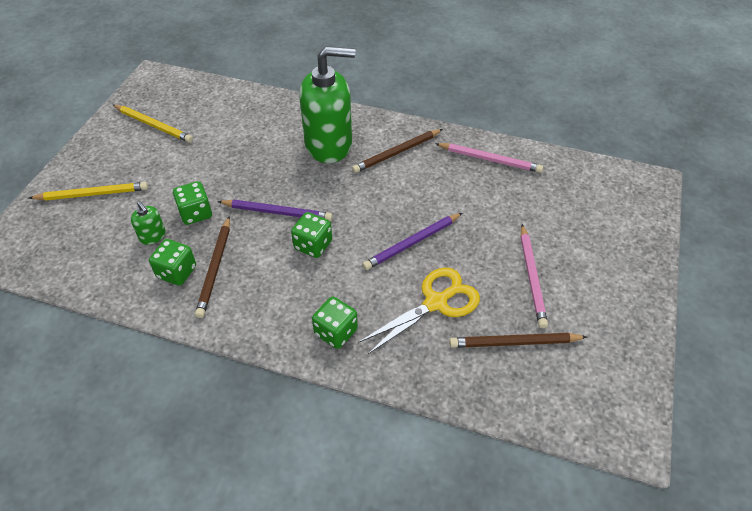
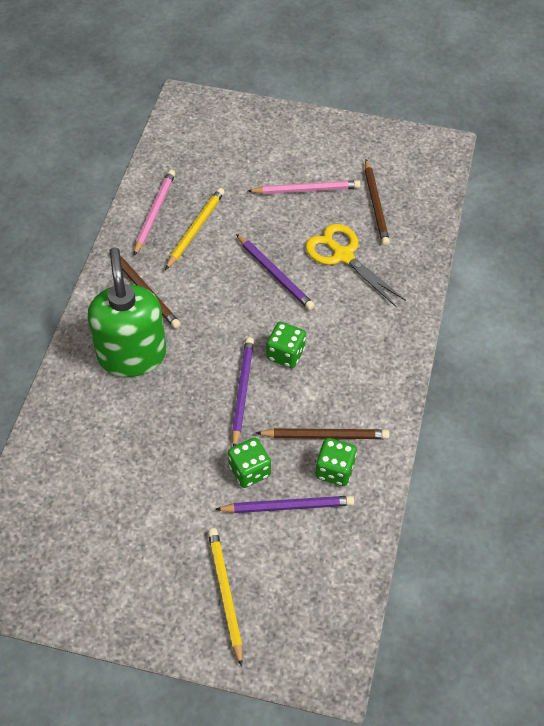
camera: 95 degrees left, 5 degrees up
yellow pencil [113,105,193,143] -> yellow pencil moved to [165,188,225,270]
green soap dispenser [131,201,166,245] -> purple pencil [215,496,354,513]
green dice [312,297,358,349] -> none

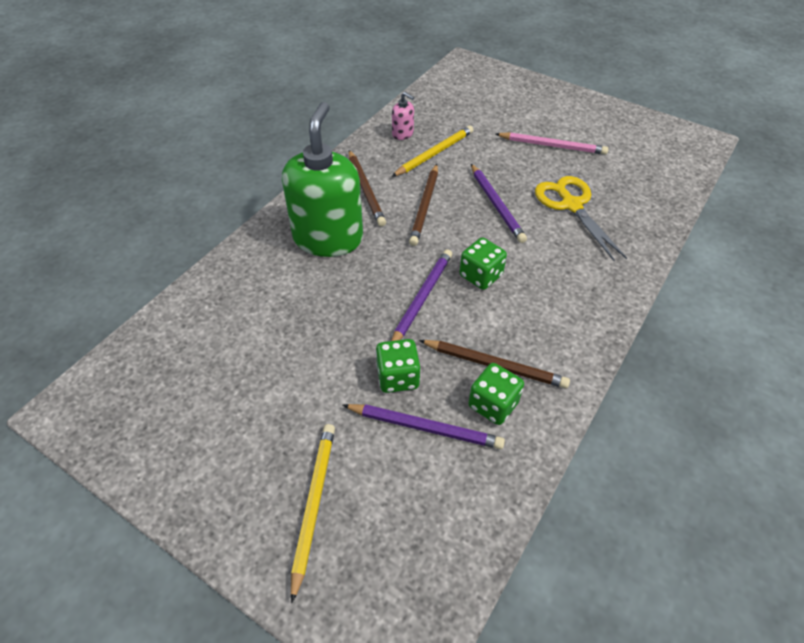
camera: 20 degrees right, 5 degrees down
pink pencil [134,170,176,256] -> pink soap dispenser [392,92,414,140]
brown pencil [365,159,390,246] -> brown pencil moved to [409,164,438,246]

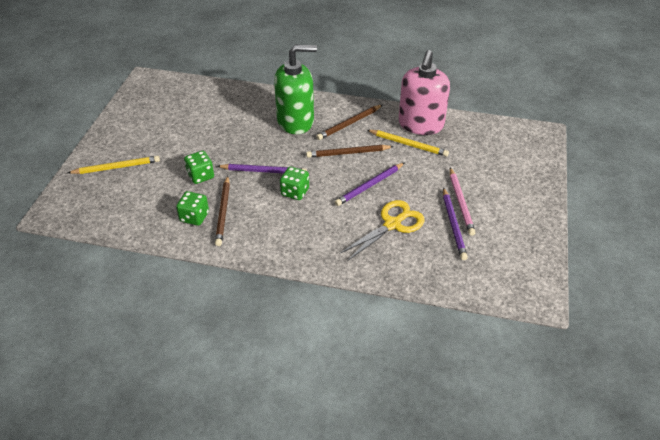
camera: 70 degrees right, 5 degrees down
purple pencil [343,404,505,449] -> purple pencil moved to [443,187,468,260]
pink soap dispenser [392,92,414,140] -> pink soap dispenser [398,50,450,135], size x2.43

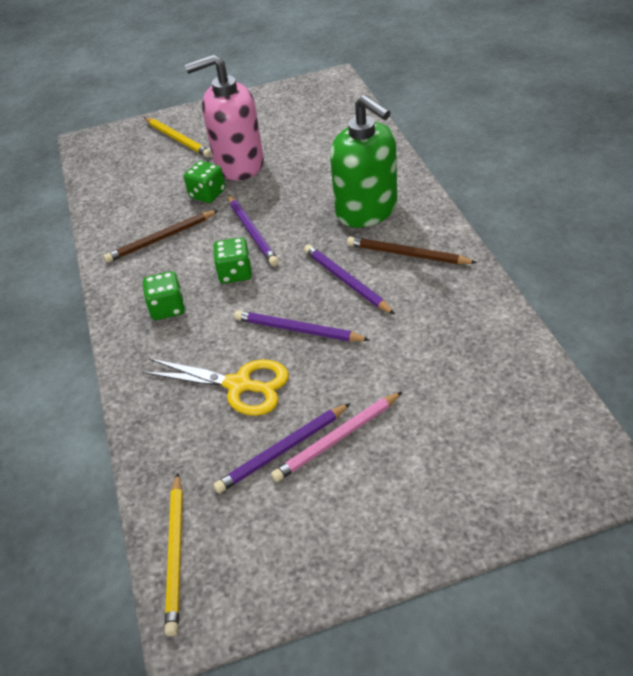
camera: 65 degrees right, 0 degrees up
green dice [176,191,209,226] -> green dice moved to [143,271,185,320]
brown pencil [306,145,394,158] -> purple pencil [304,244,395,315]
yellow pencil [367,130,449,157] -> yellow pencil moved to [165,472,183,636]
pink soap dispenser [398,50,450,135] -> pink soap dispenser moved to [185,54,264,180]

